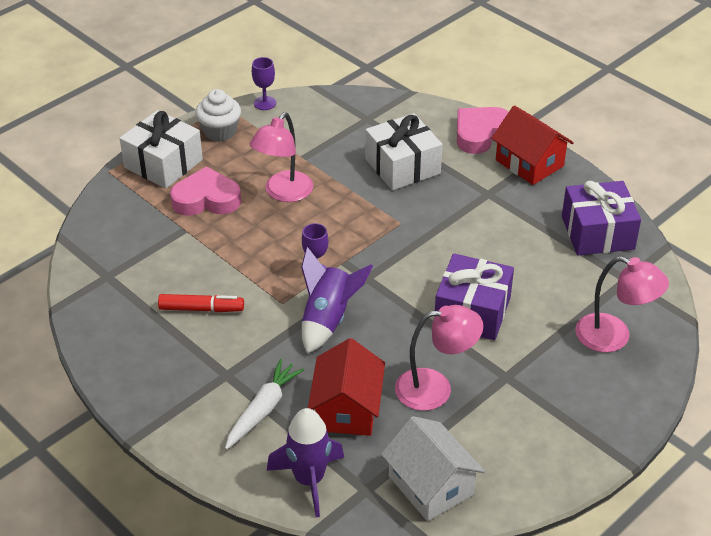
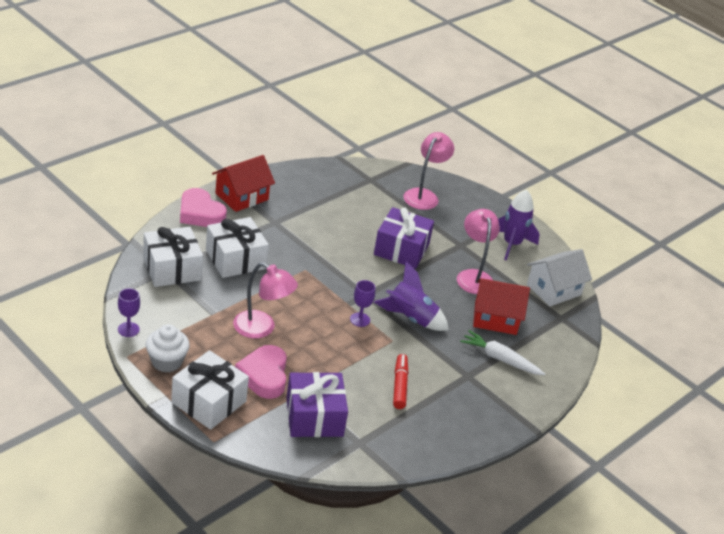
camera: 95 degrees left, 5 degrees down
purple rocket [267,408,344,517] -> purple rocket moved to [498,190,540,261]
purple gift [562,181,641,255] -> purple gift moved to [286,372,348,437]
none -> white gift [143,227,203,287]

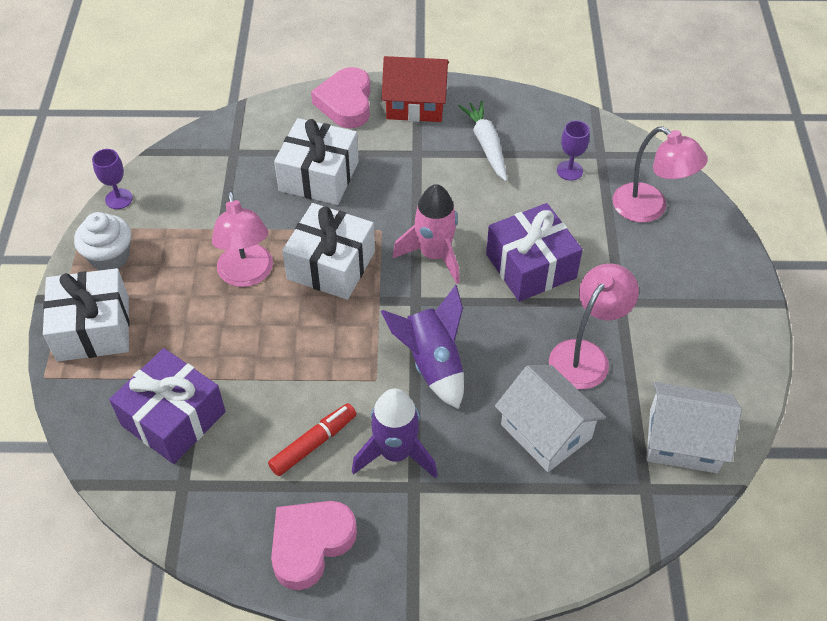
camera: 50 degrees right, 15 degrees up
white gift [143,227,203,287] -> white gift moved to [282,203,375,300]
pink heart [235,345,287,399] -> pink heart moved to [271,501,357,590]
purple goblet [350,280,375,327] -> purple goblet moved to [557,120,590,181]
pink lamp [404,132,454,210] -> pink lamp turned 60 degrees clockwise [613,127,708,223]
white carrot [460,330,545,375] -> white carrot moved to [459,100,507,181]
red house [473,278,530,335] -> white house [495,365,606,472]
purple rocket [498,190,540,261] -> purple rocket moved to [352,388,438,478]
none -> pink rocket [393,184,460,284]

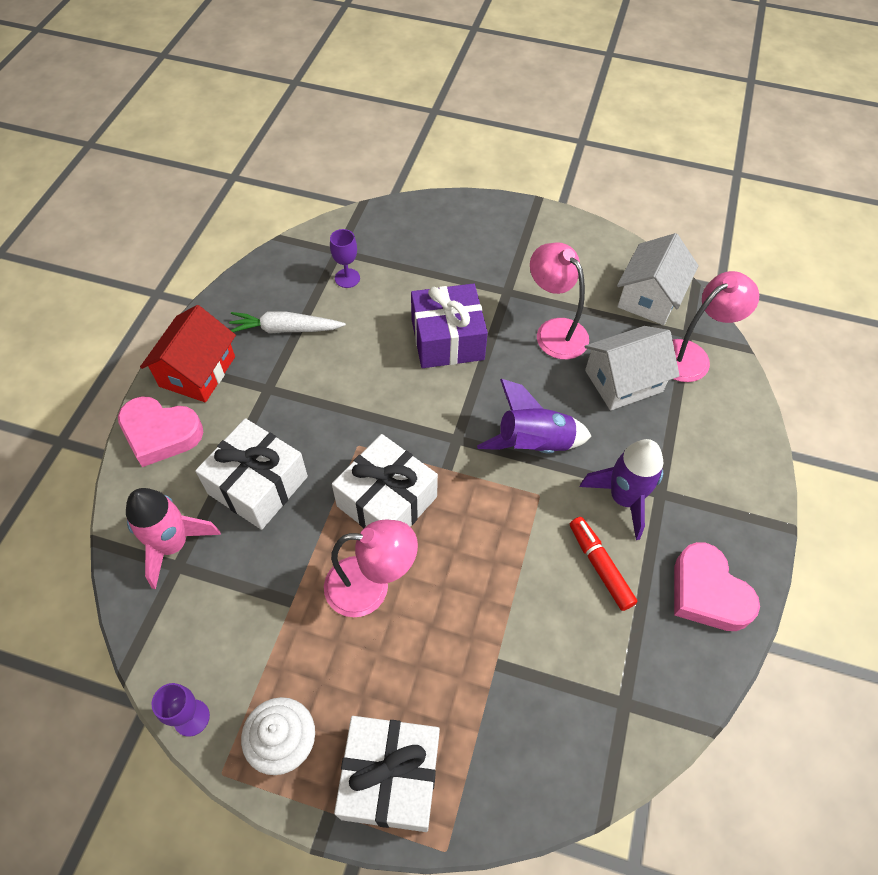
camera: 75 degrees left, 5 degrees up
purple gift [109,348,226,464] -> none
pink rocket [393,184,460,284] -> pink rocket moved to [126,488,221,589]
pink lamp [613,127,708,223] -> pink lamp moved to [672,271,759,382]

